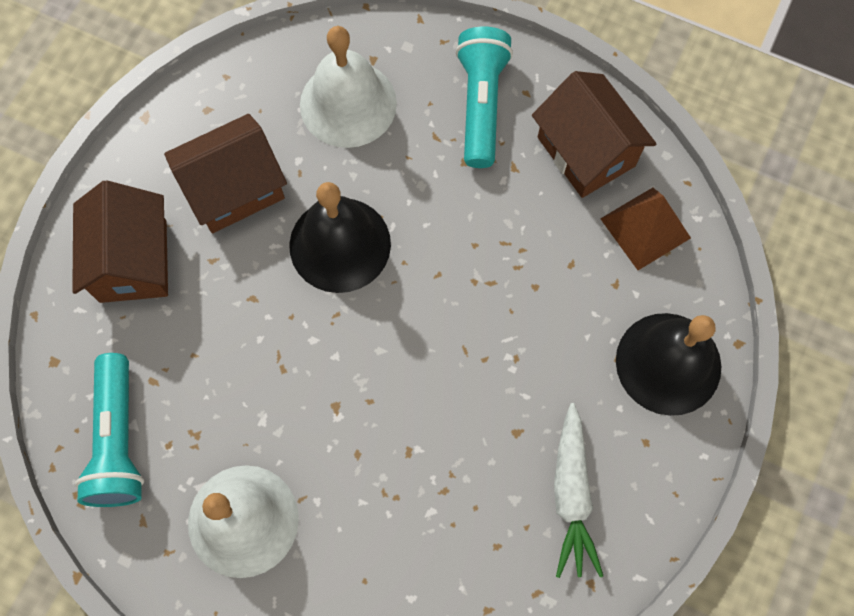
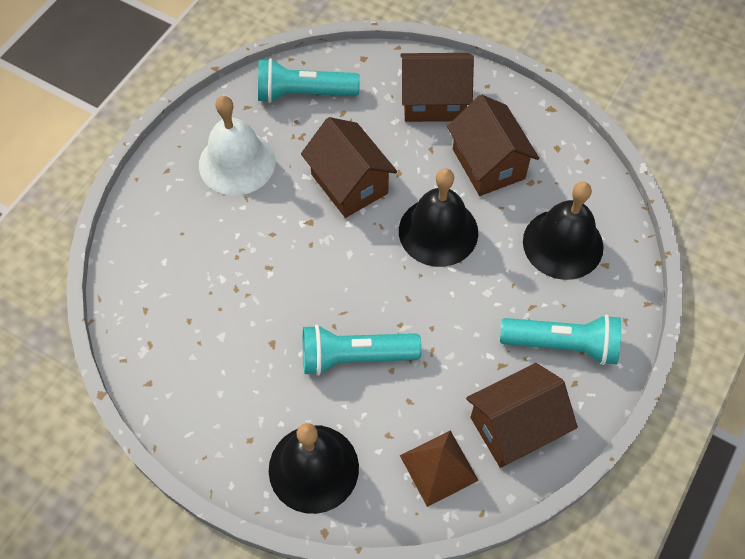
camera: 95 degrees right, 10 degrees down
white bell [300,26,397,148] -> black bell [523,182,604,280]
white carrot [554,403,603,578] -> none
none -> brown house [301,117,397,218]
none -> turquoise flashlight [303,324,422,376]

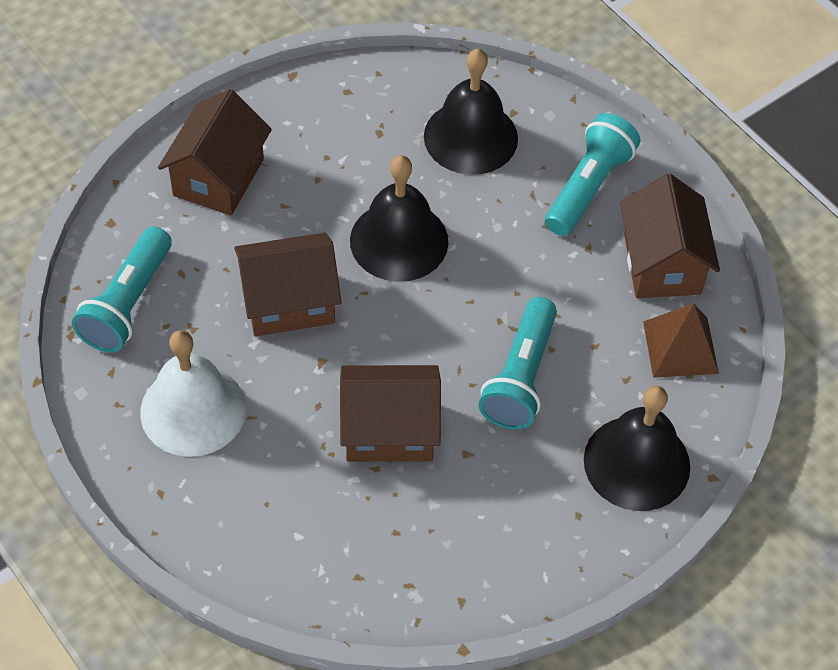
camera: 70 degrees left, 5 degrees down
brown house [447,95,539,196] -> brown house moved to [340,365,441,462]

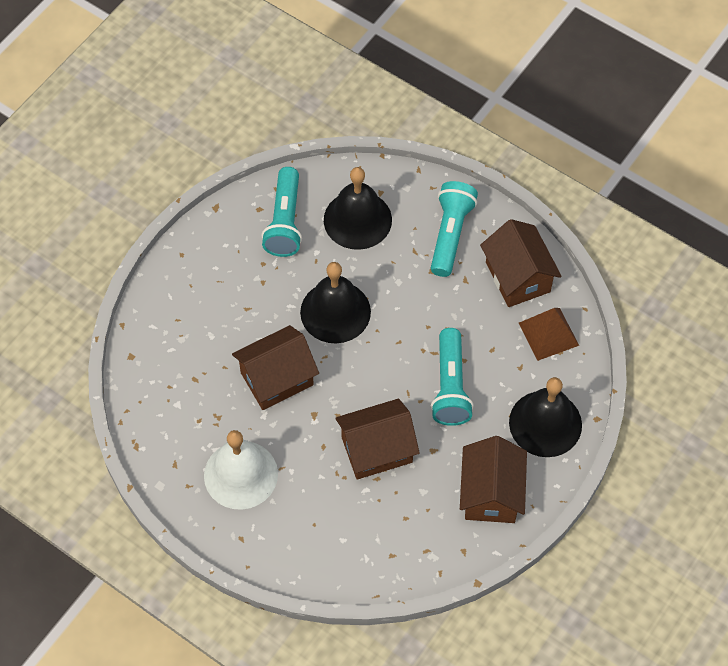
camera: 15 degrees left, 5 degrees up
turquoise flashlight [72,226,172,353] -> turquoise flashlight moved to [262,167,302,257]
brown house [158,89,272,216] -> brown house moved to [460,436,527,523]

